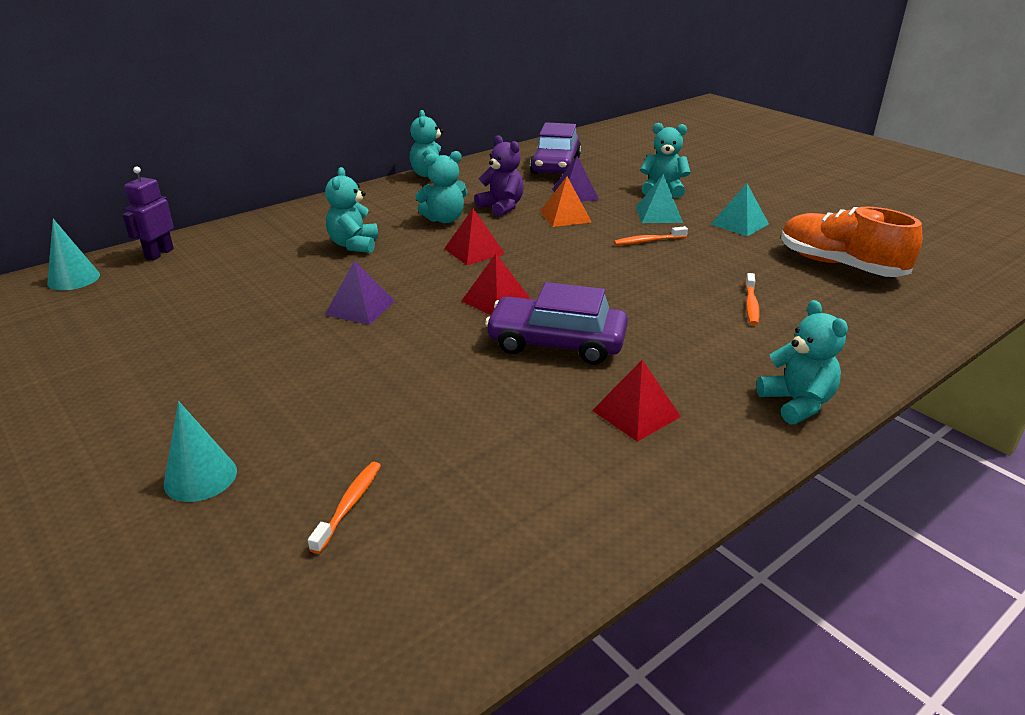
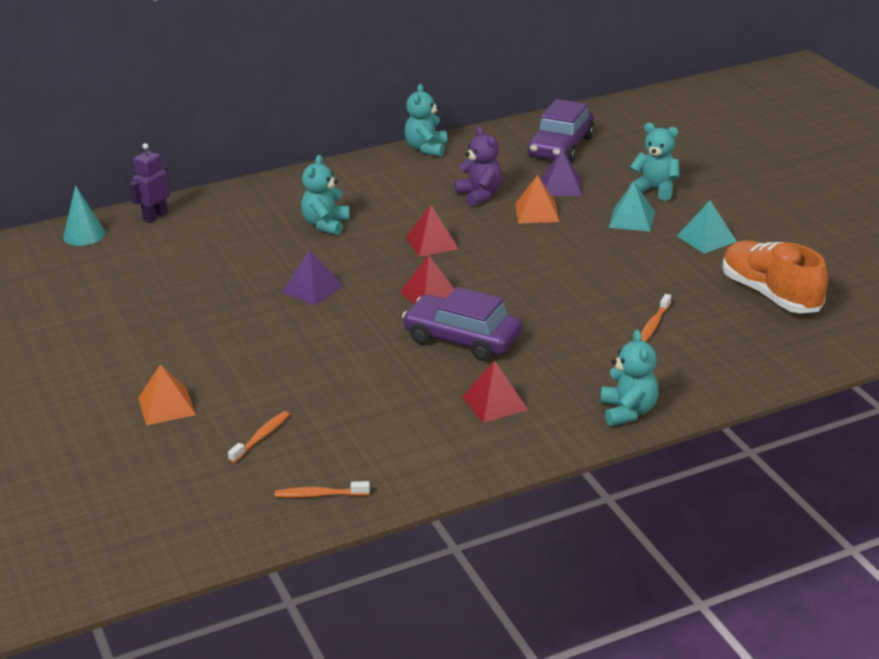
camera: 15 degrees right, 0 degrees up
turquoise cone [164,401,237,502] -> orange pyramid [138,364,196,425]
turquoise teddy bear [415,151,467,223] -> none
orange toothbrush [614,226,688,245] -> orange toothbrush moved to [275,481,370,498]

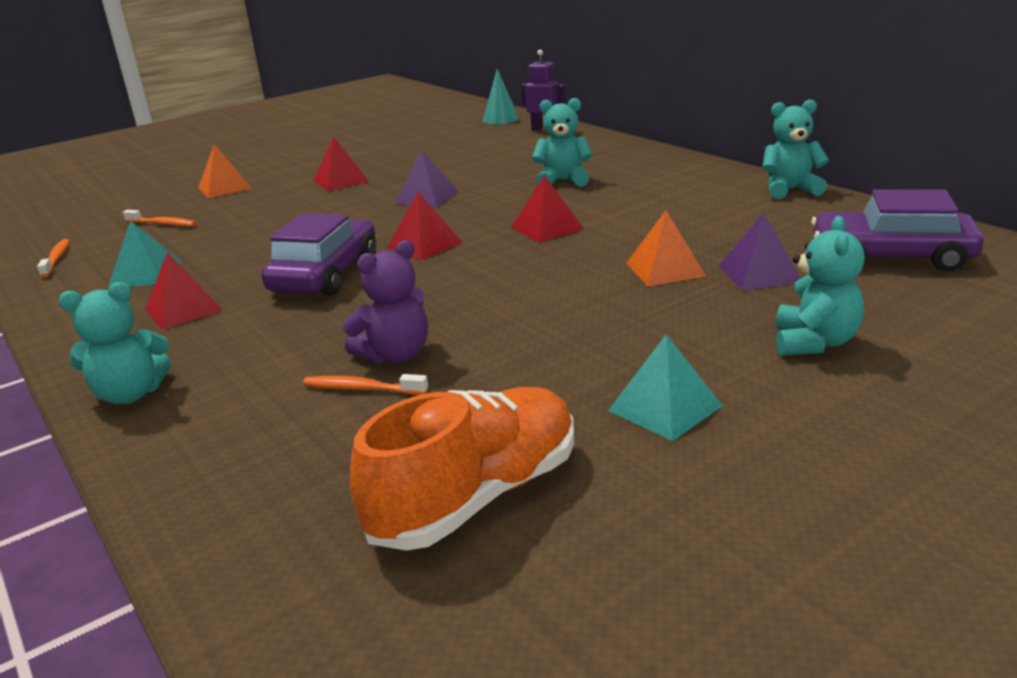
camera: 80 degrees right, 5 degrees down
purple teddy bear [454,127,502,207] -> purple teddy bear moved to [343,240,428,364]
turquoise pyramid [609,182,655,231] -> turquoise pyramid moved to [108,221,182,288]
none -> red pyramid [313,136,369,191]

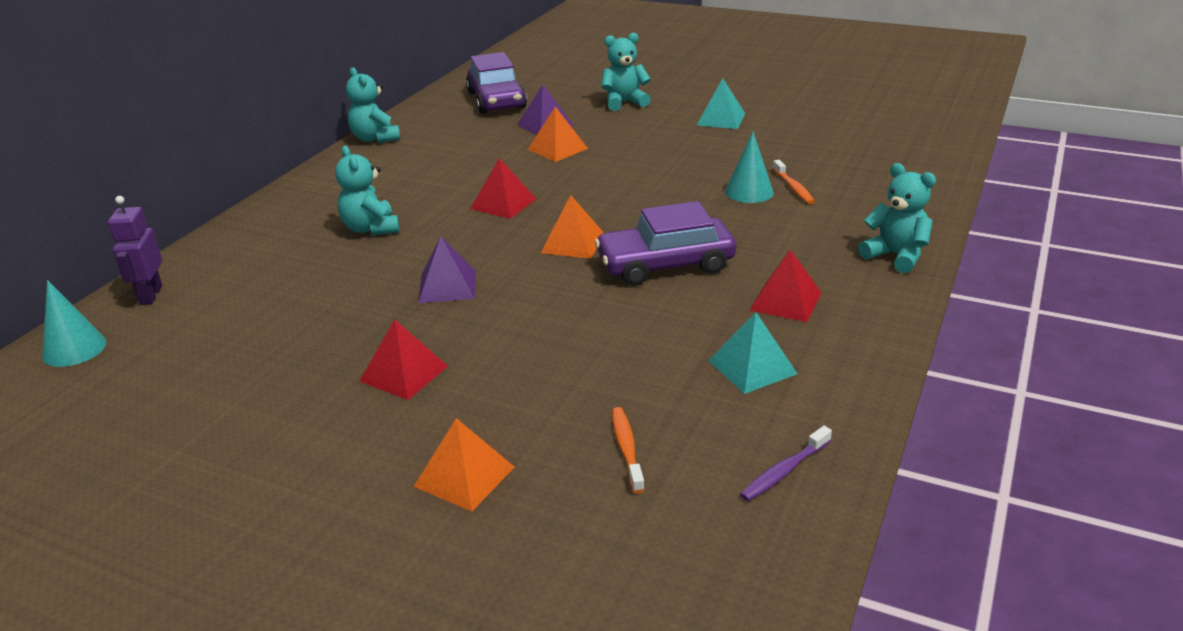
camera: 120 degrees left, 5 degrees up
orange toothbrush [37,239,70,277] -> purple toothbrush [740,426,832,501]
purple teddy bear [343,240,428,364] -> turquoise cone [725,131,774,203]
orange shoe [350,387,574,551] -> none
red pyramid [387,192,463,260] -> orange pyramid [541,195,604,259]

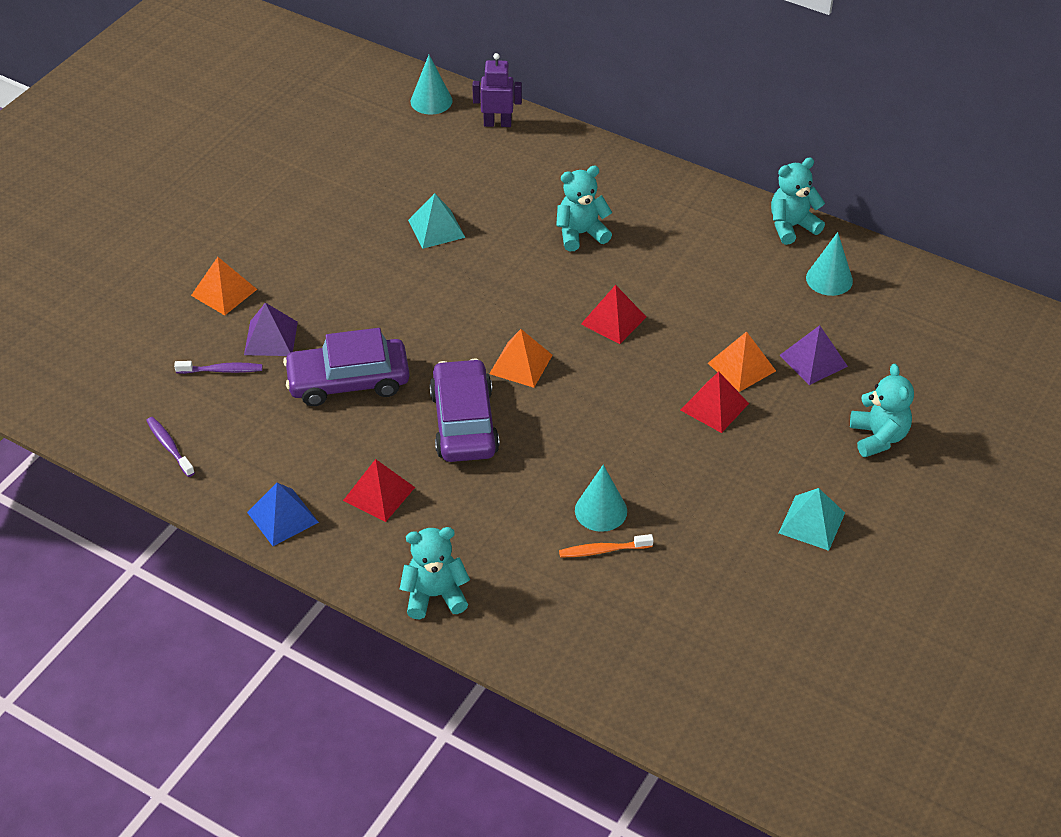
camera: 95 degrees right, 15 degrees up
red pyramid [359,319,448,400] -> red pyramid moved to [680,372,749,433]
purple pyramid [418,236,476,303] -> purple pyramid moved to [244,303,298,356]
purple car [466,52,527,114] -> purple car moved to [283,328,410,406]
orange toothbrush [612,407,645,494] -> purple toothbrush [174,361,263,374]
turquoise pyramid [708,312,797,394] -> turquoise pyramid moved to [408,193,466,249]
turquoise teddy bear [858,163,936,273] -> turquoise teddy bear turned 150 degrees counterclockwise [400,527,470,619]
none -> blue pyramid [247,483,319,546]
none -> turquoise cone [806,232,853,296]

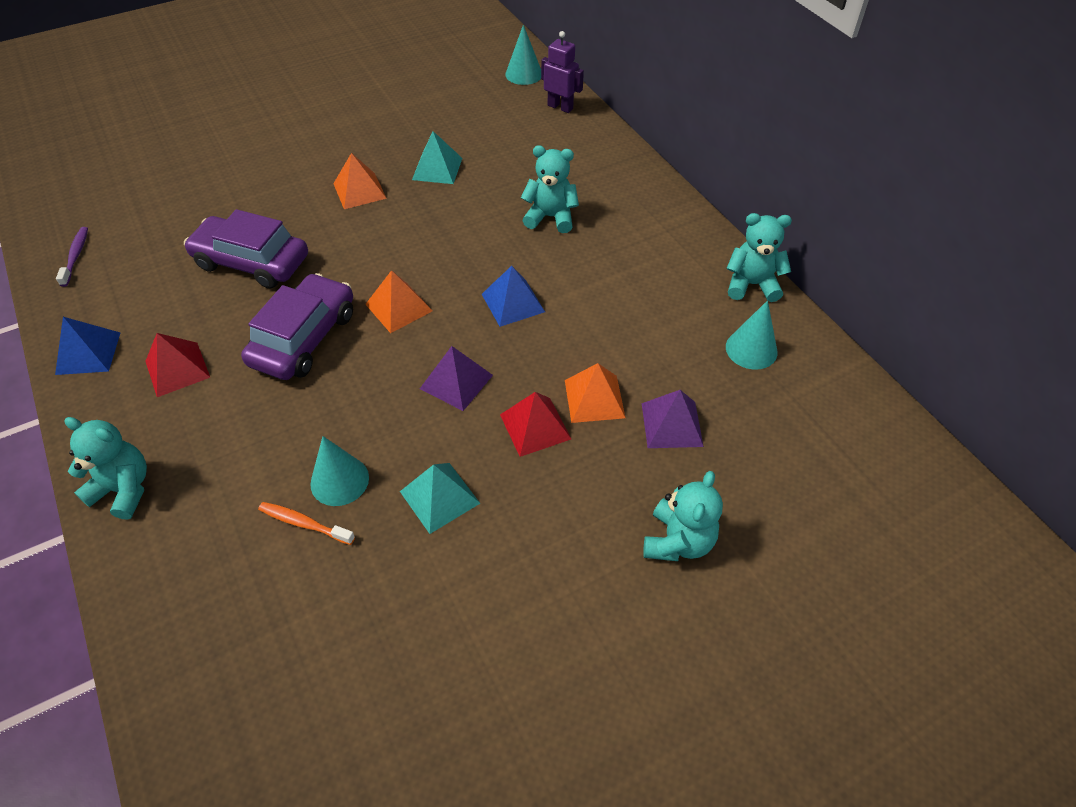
camera: 30 degrees right, 5 degrees up
purple toothbrush [174,361,263,374] -> none
orange pyramid [191,257,257,315] -> orange pyramid moved to [333,153,387,209]
purple pyramid [244,303,298,356] -> purple pyramid moved to [420,346,493,411]
red pyramid [581,285,646,344] -> blue pyramid [482,266,545,327]
turquoise pyramid [779,488,845,551] -> turquoise pyramid moved to [400,463,480,534]

